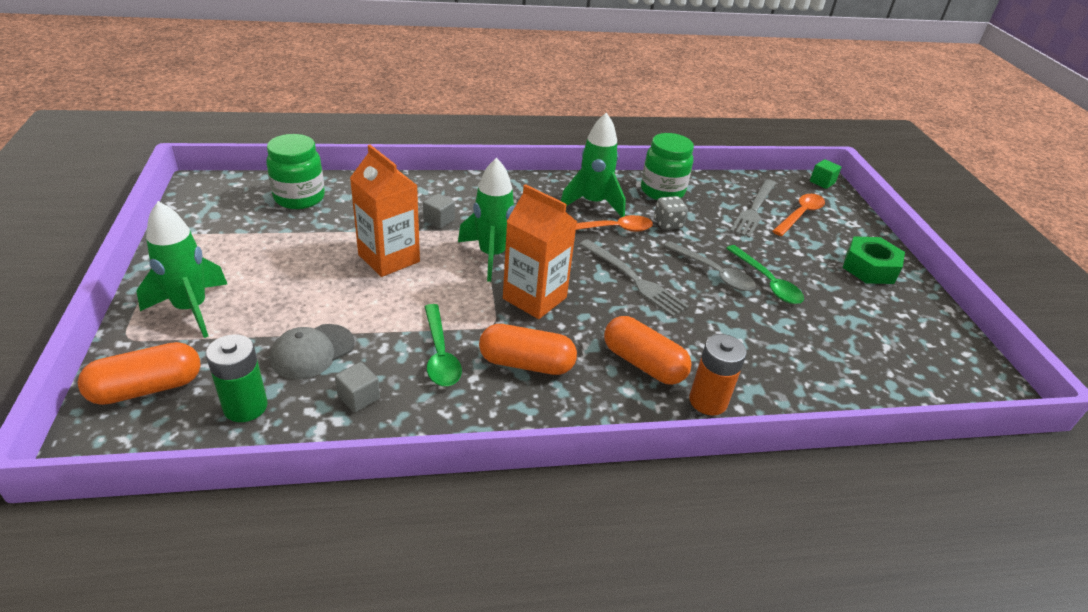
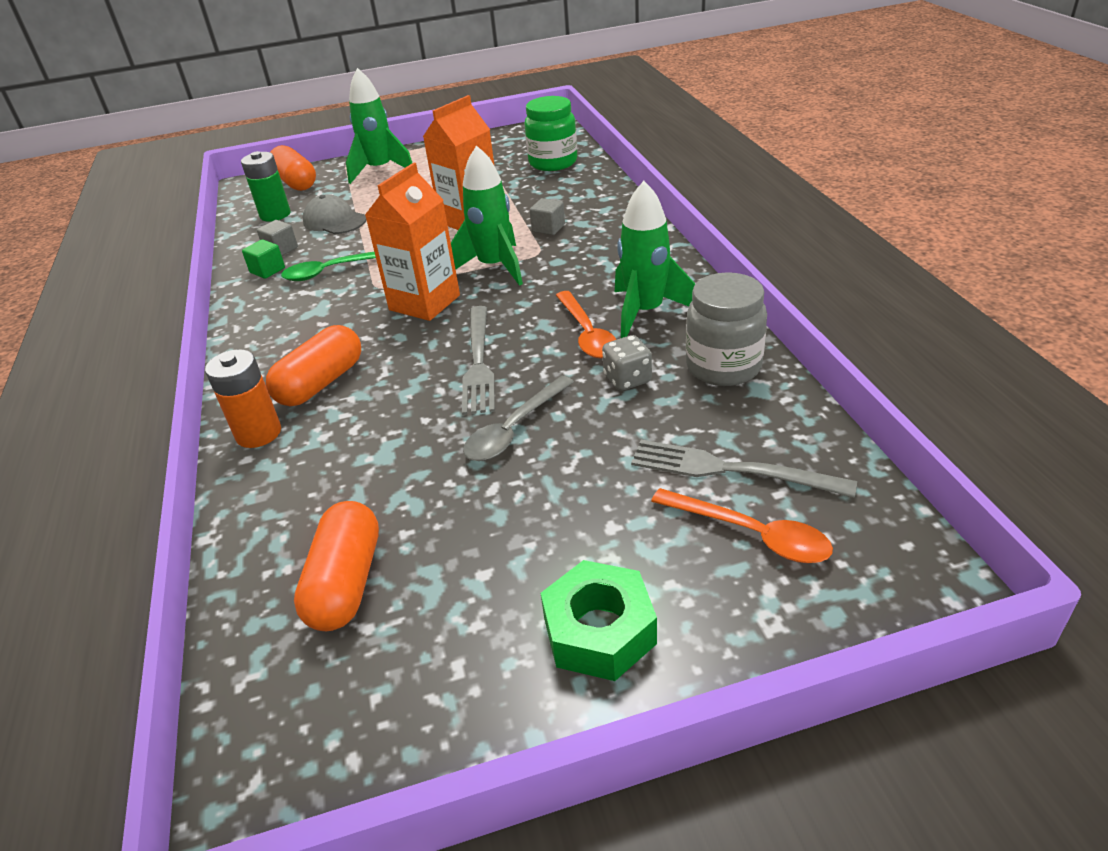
camera: 90 degrees right, 0 degrees up
orange capsule [479,324,577,375] -> orange capsule moved to [294,501,379,631]
grey fork [579,239,689,317] -> grey fork turned 45 degrees counterclockwise [462,306,495,415]
green jar [641,133,694,200] -> grey jar [686,272,767,386]
green spoon [726,245,804,304] -> none
green cube [810,159,841,189] -> green cube moved to [242,239,285,279]

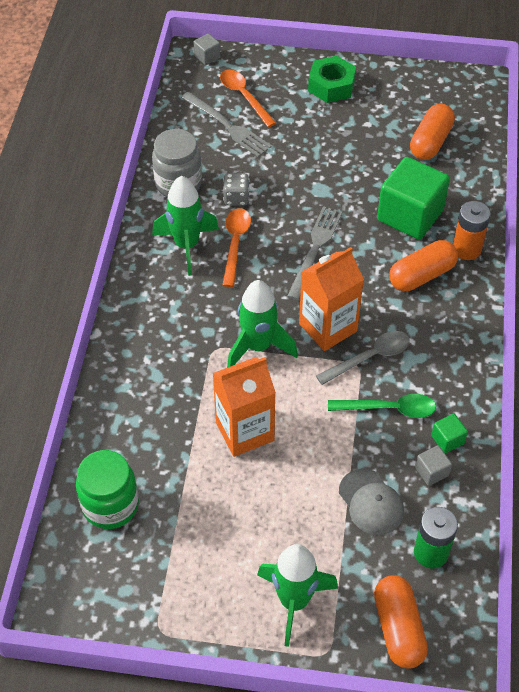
camera: 160 degrees left, 15 degrees up
grey spoon [463,376,574,461] -> grey spoon moved to [316,331,410,385]
grey cube [530,198,565,235] -> grey cube moved to [194,33,221,65]
none -> green cube [377,157,450,240]

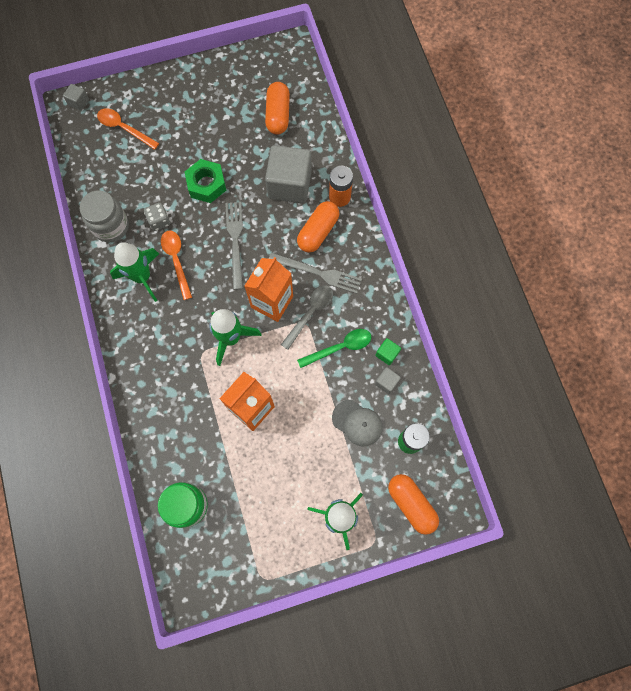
camera: 25 degrees left, 20 degrees up
grey fork [181,92,272,157] -> grey fork moved to [269,252,362,294]
green nut [308,56,356,103] -> green nut moved to [185,159,226,203]
green cube [377,157,450,240] -> grey cube [265,145,311,203]

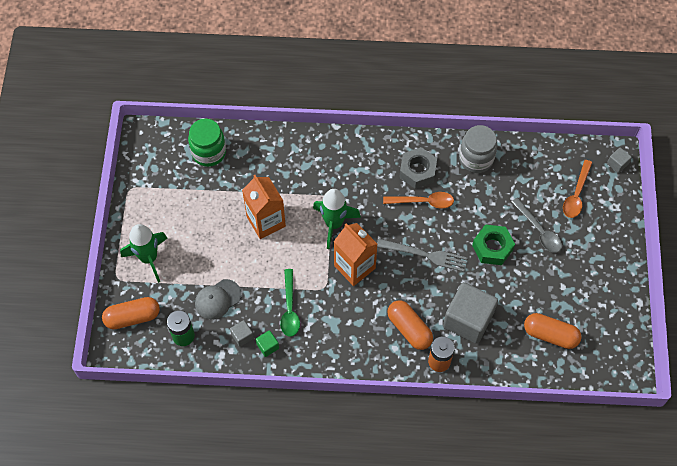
camera: 110 degrees right, 10 degrees down
orange spoon [97,108,159,150] -> orange spoon turned 150 degrees clockwise [563,160,592,218]
green rocket [110,242,159,302] -> grey nut [399,147,437,189]
grey dice [144,203,170,231] -> none
grey fork [269,252,362,294] -> none
grey spoon [281,285,333,350] -> grey spoon moved to [511,198,562,253]

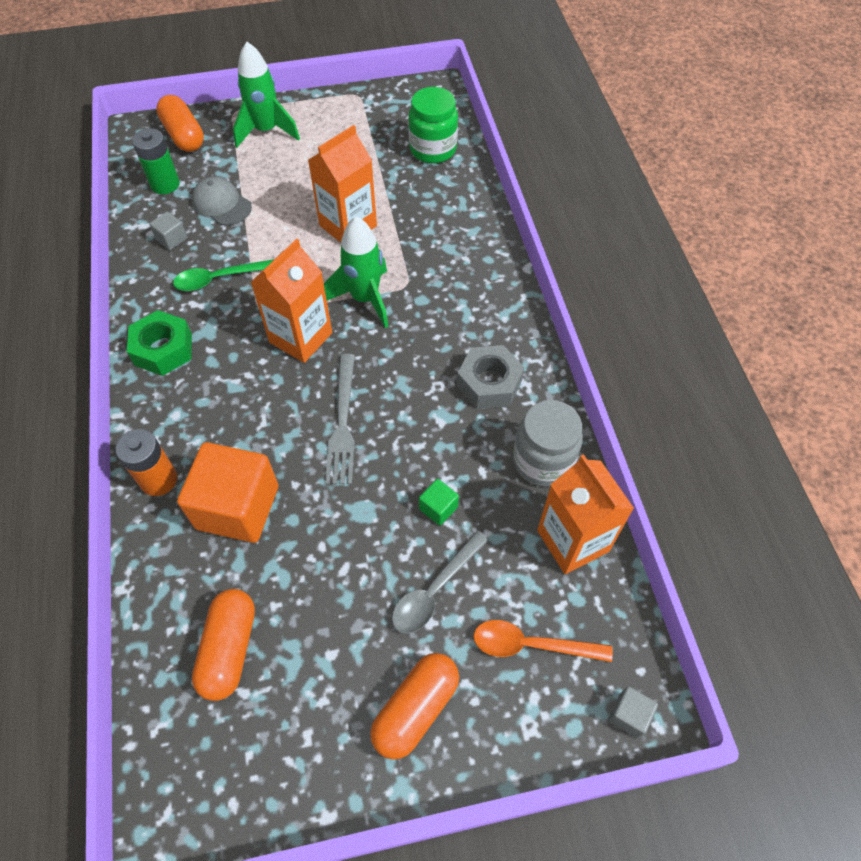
camera: 75 degrees right, 5 degrees down
green cube [256,330,279,357] -> green cube moved to [419,479,459,526]
orange spoon [383,192,454,209] -> none
orange capsule [387,300,433,350] -> orange capsule moved to [370,653,459,760]
grey cube [443,282,498,344] -> orange cube [177,442,278,543]
green nut [472,225,515,265] -> green nut moved to [127,310,192,376]
none -> orange carton [537,454,634,574]

